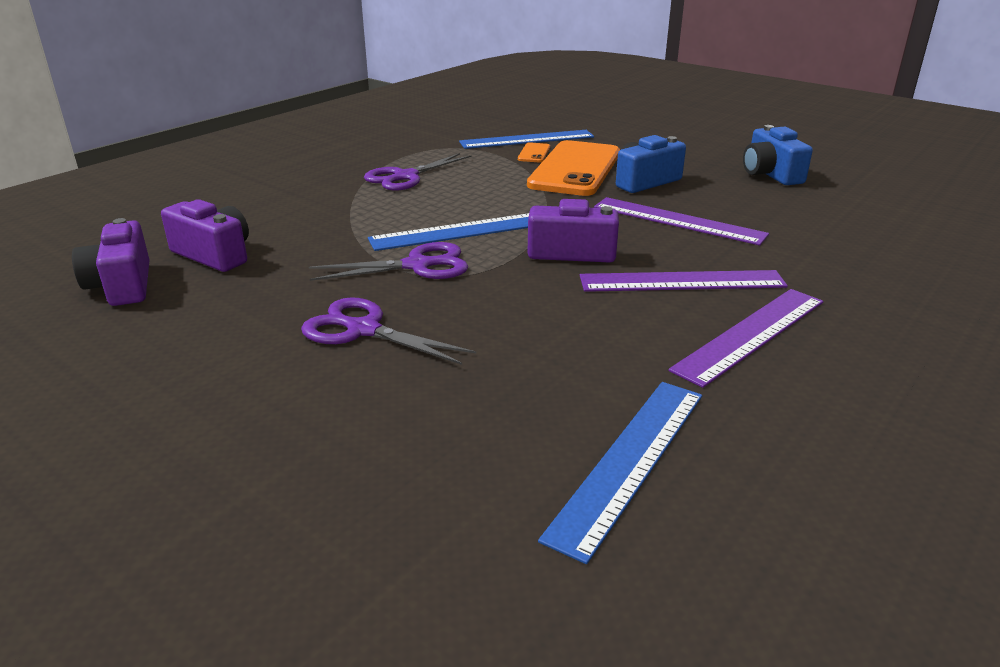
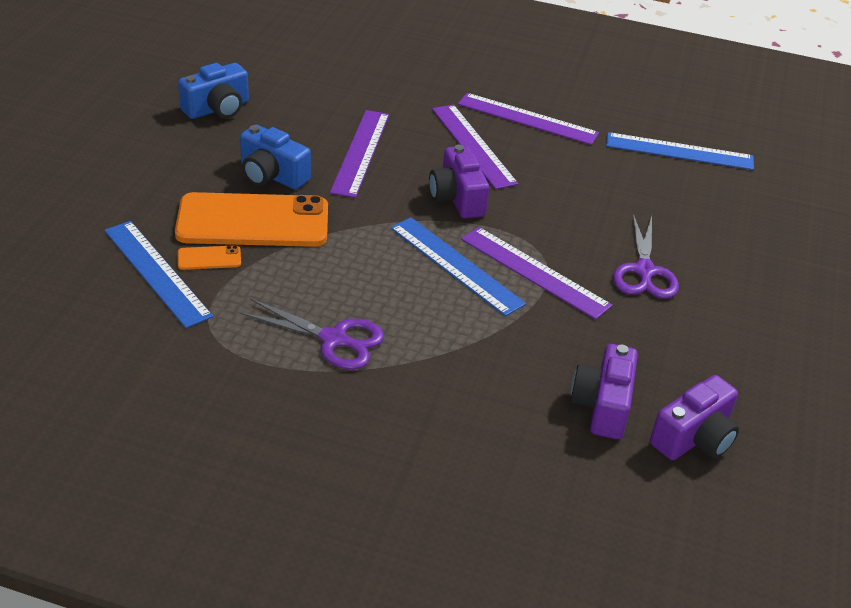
camera: 115 degrees left, 10 degrees up
purple scissors [309,242,468,281] -> purple ruler [461,227,613,320]

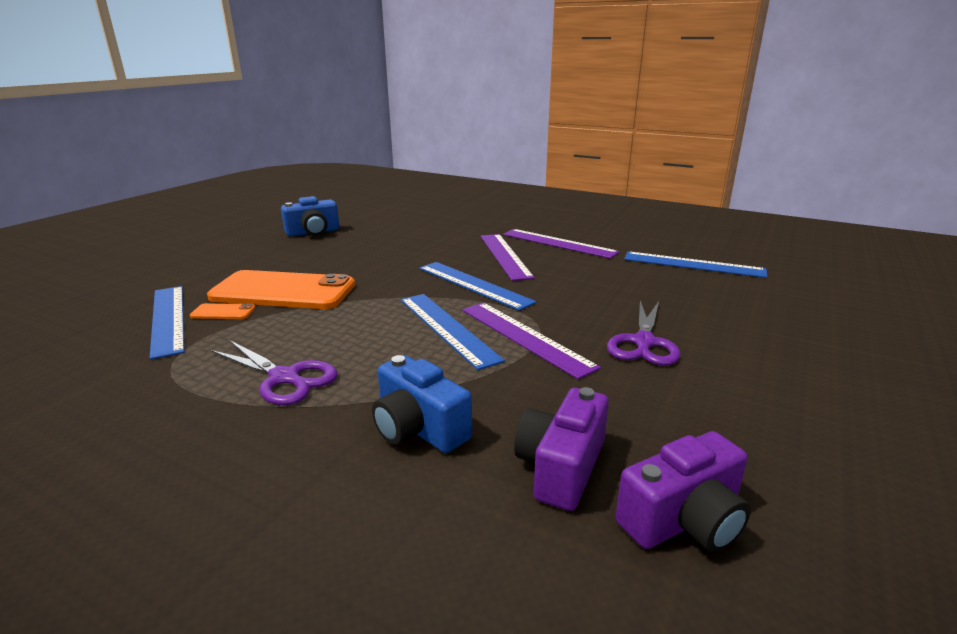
camera: 15 degrees right, 15 degrees down
blue camera [240,125,311,190] -> blue camera moved to [372,355,472,453]
purple ruler [330,110,389,198] -> none
purple camera [429,145,489,219] -> blue ruler [419,262,537,311]

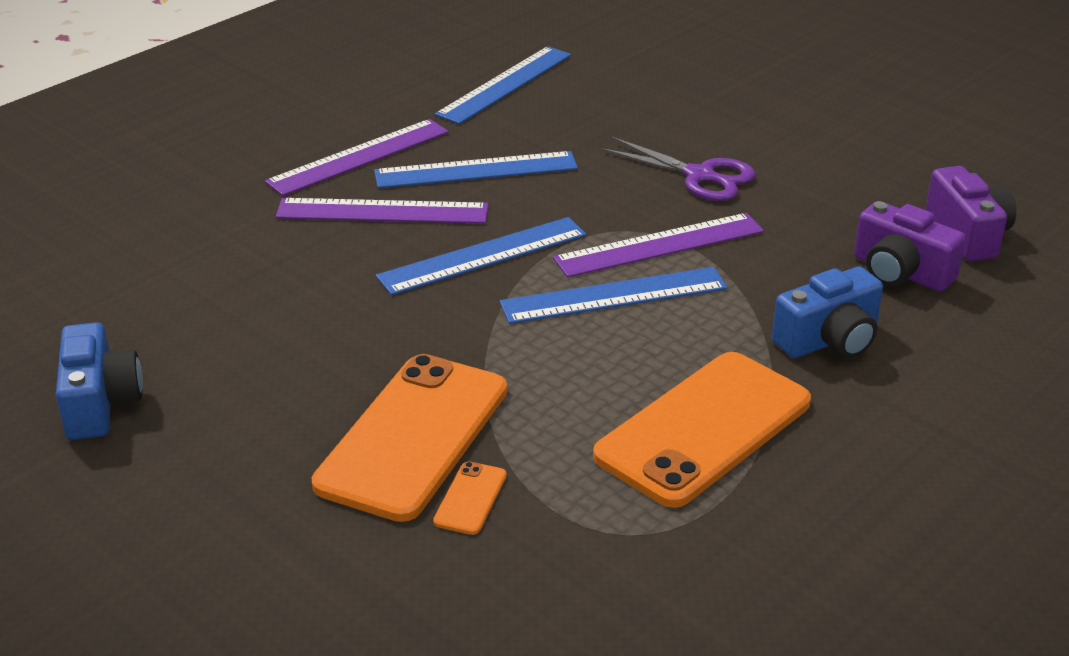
camera: 75 degrees left, 10 degrees up
blue ruler [150,286,185,360] -> blue ruler moved to [374,151,578,188]
purple scissors [211,340,338,405] -> orange phone [593,352,811,508]

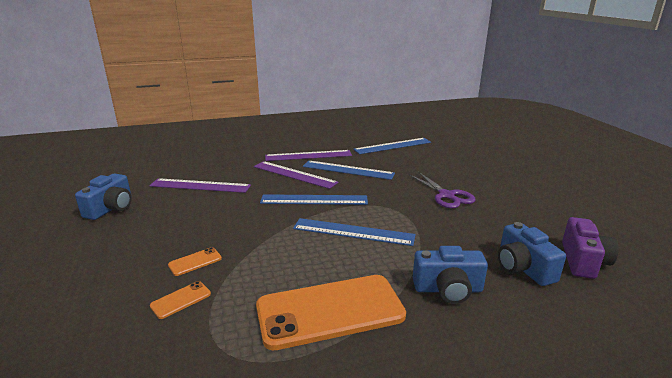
camera: 30 degrees right, 10 degrees down
orange phone [312,354,507,522] -> orange phone [168,247,222,276], size x0.40
purple ruler [553,213,764,277] -> purple ruler moved to [149,178,251,193]
purple camera [854,201,966,292] -> blue camera [498,222,566,286]

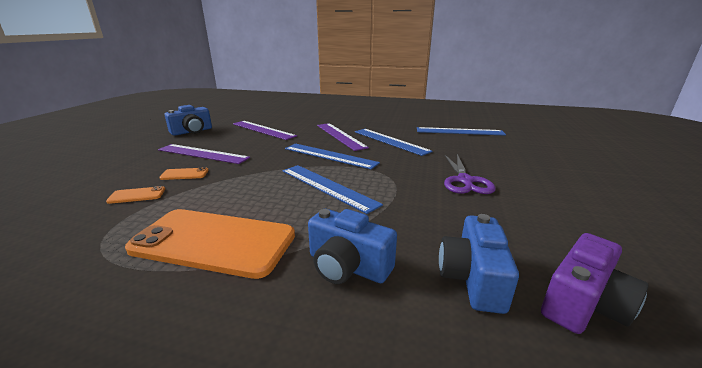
camera: 30 degrees right, 0 degrees up
purple ruler [265,150,352,161] -> purple ruler moved to [158,144,250,164]

